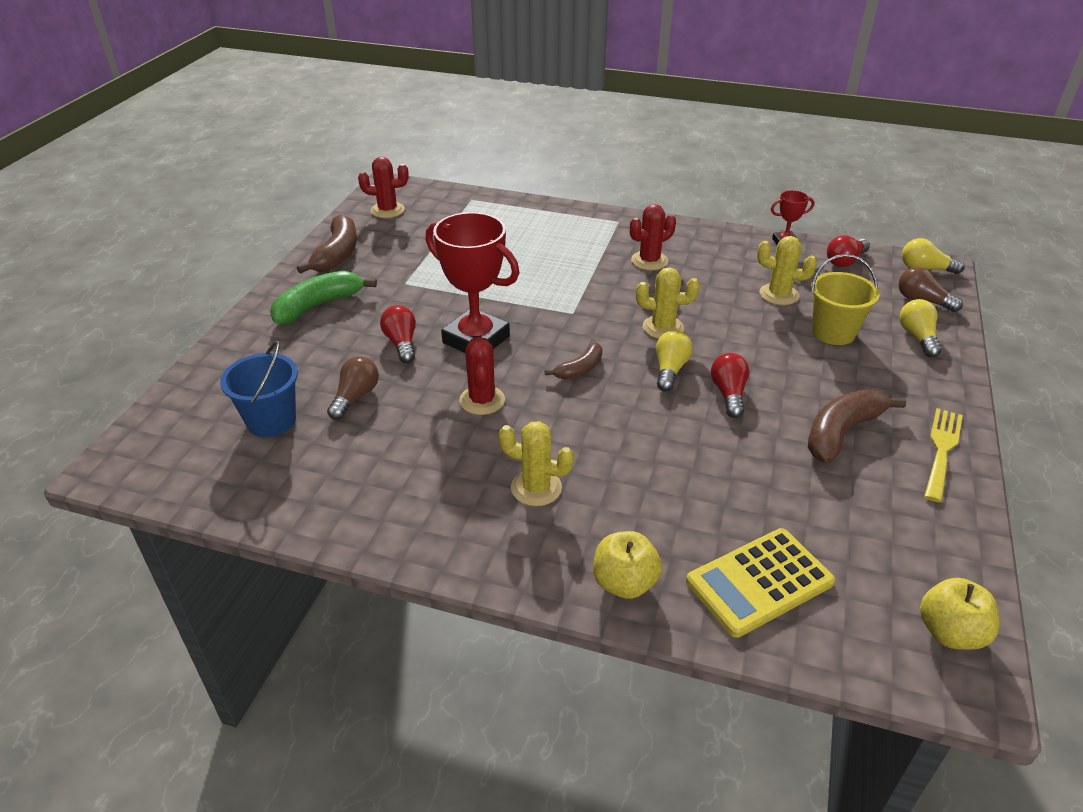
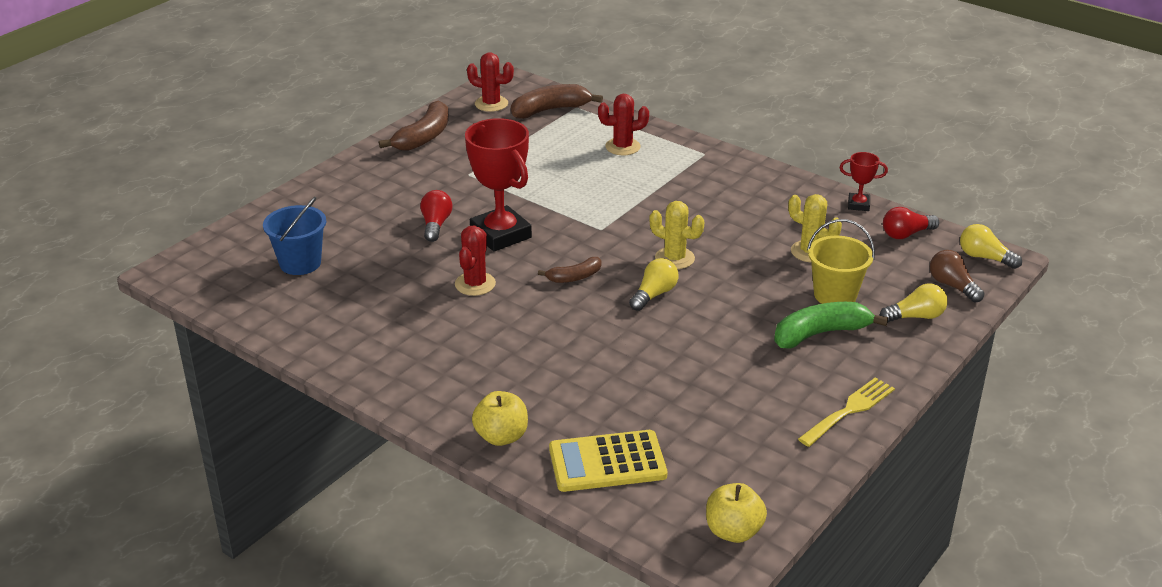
camera: 20 degrees right, 5 degrees down
green banana [270,271,377,325] -> green banana moved to [774,302,888,349]
brown light bulb [327,356,379,420] -> none
yellow cactus [499,421,574,506] -> none
red cactus [630,204,676,270] -> red cactus moved to [598,94,649,155]
red light bulb [711,353,750,418] -> none
brown banana [808,390,906,463] -> brown banana moved to [511,84,603,118]
yellow light bulb [900,299,941,357] -> yellow light bulb turned 60 degrees clockwise [880,284,948,323]

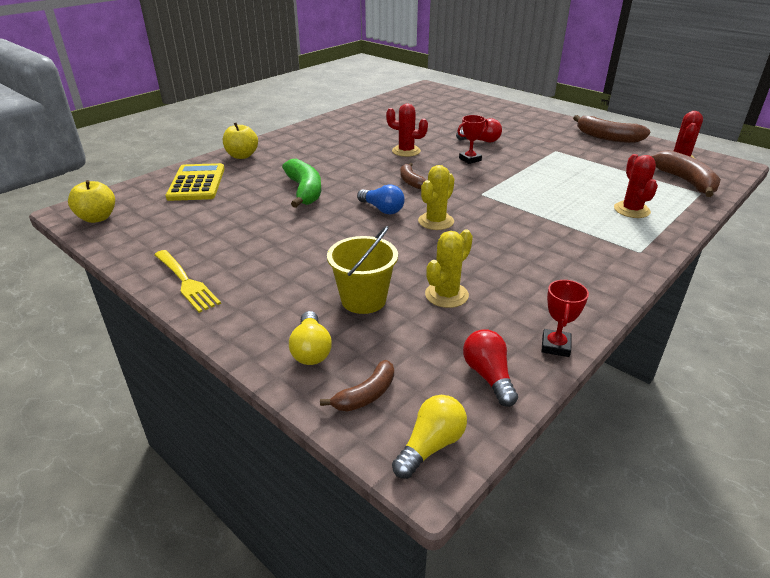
camera: 95 degrees right, 0 degrees up
blue bucket [263,197,326,275] -> none
red trophy [465,118,532,252] -> red trophy [457,115,488,164], size x0.48
yellow light bulb [629,258,678,311] -> blue light bulb [357,184,405,214]
green banana [774,302,888,349] -> green banana moved to [282,158,321,208]
brown light bulb [930,250,985,302] -> brown banana [320,360,394,412]

